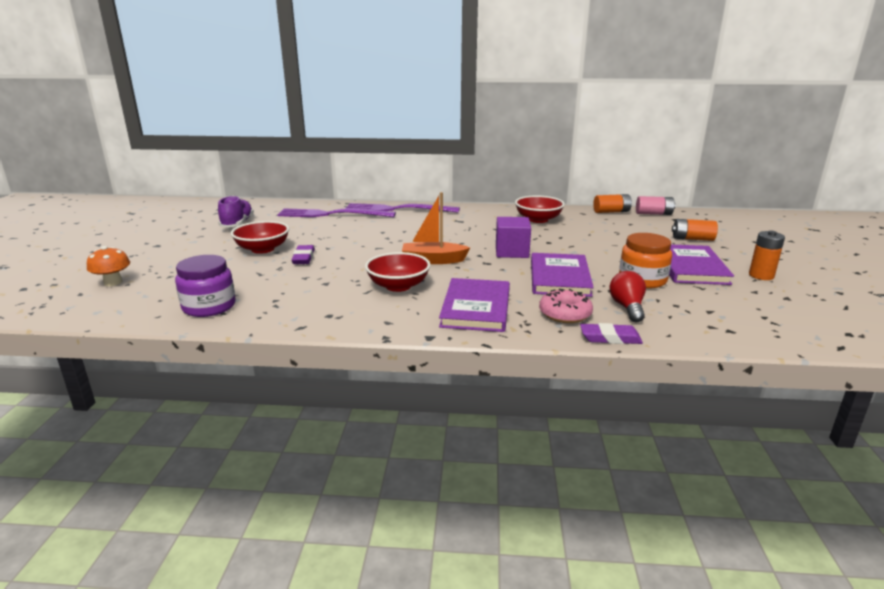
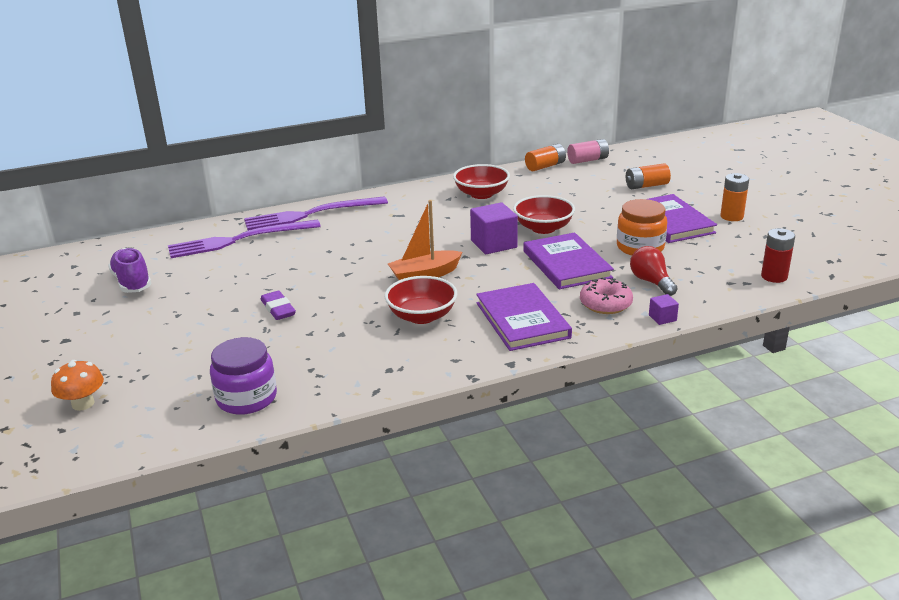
camera: 25 degrees left, 5 degrees up
red bowl [231,221,289,254] -> red bowl moved to [513,195,575,234]
purple eraser [580,323,643,344] -> purple cube [649,294,679,325]
none -> red battery [761,228,795,283]

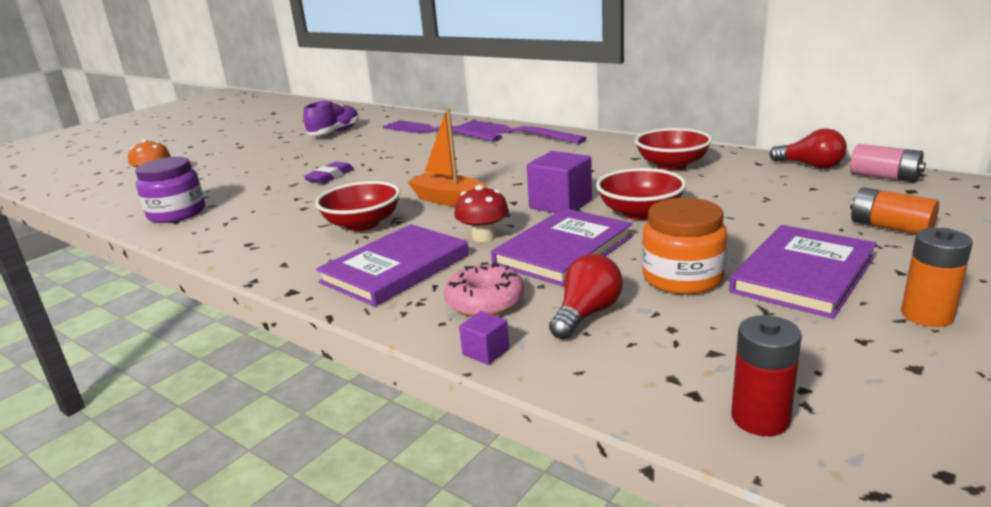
camera: 60 degrees right, 5 degrees down
orange battery [525,144,566,171] -> red light bulb [769,128,847,169]
none -> red mushroom [454,185,509,242]

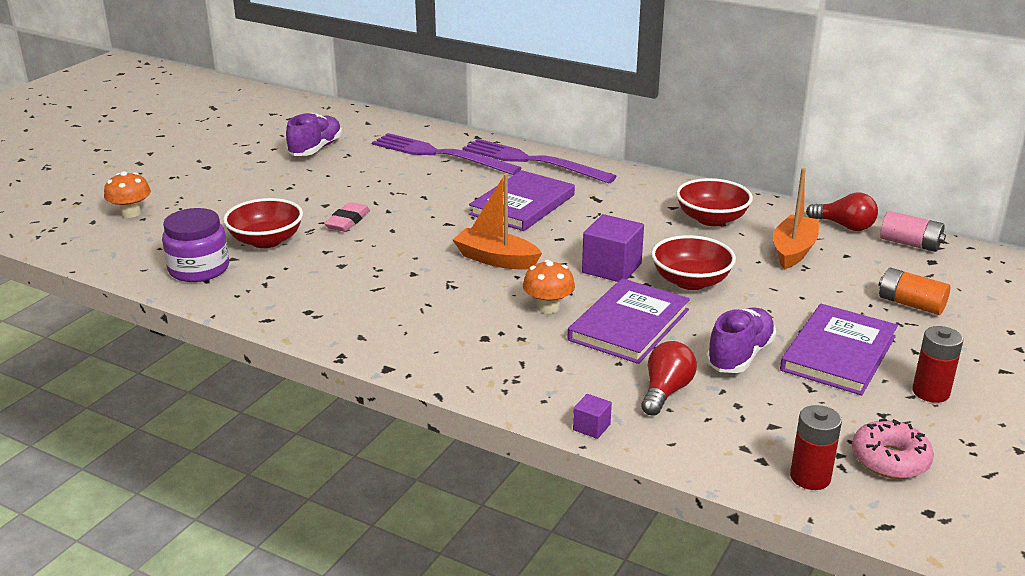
camera: 10 degrees left, 5 degrees up
purple eraser [304,162,354,184] -> pink eraser [324,202,370,232]
red bowl [315,181,400,231] -> red bowl moved to [223,198,303,248]
purple book [316,224,469,307] -> purple book moved to [469,170,575,231]
pink donut [444,262,524,317] -> pink donut moved to [852,419,934,479]
red mushroom [454,185,509,242] -> orange mushroom [523,260,575,314]
orange jar [642,198,727,294] -> purple shoe [706,307,776,373]
orange battery [901,228,973,327] -> red battery [912,326,963,403]
none -> orange boat [773,168,819,269]

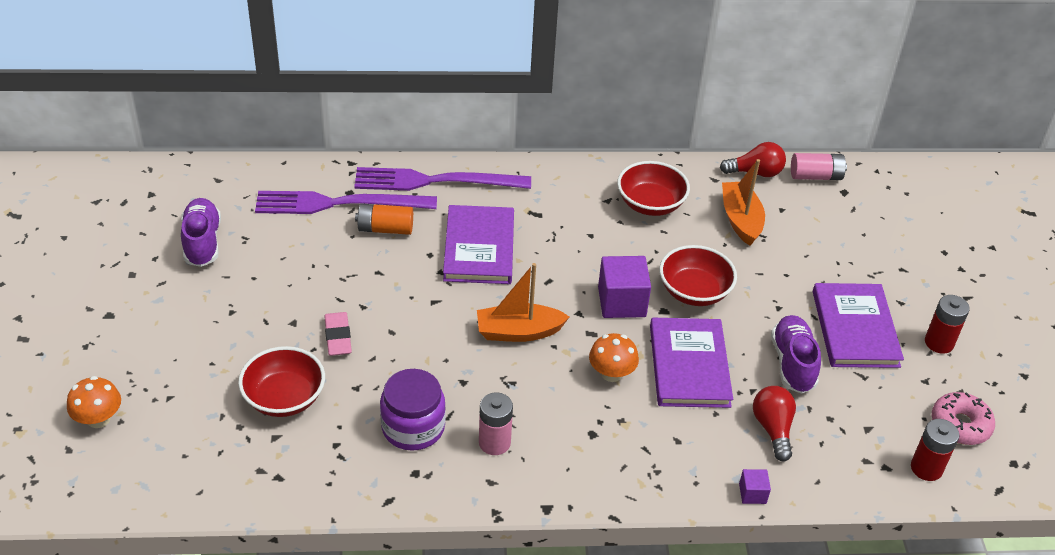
camera: 35 degrees left, 15 degrees up
purple jar [162,208,229,282] -> purple jar moved to [380,369,446,451]
orange battery [879,268,950,315] -> orange battery moved to [355,204,413,235]
none -> pink battery [479,392,513,455]

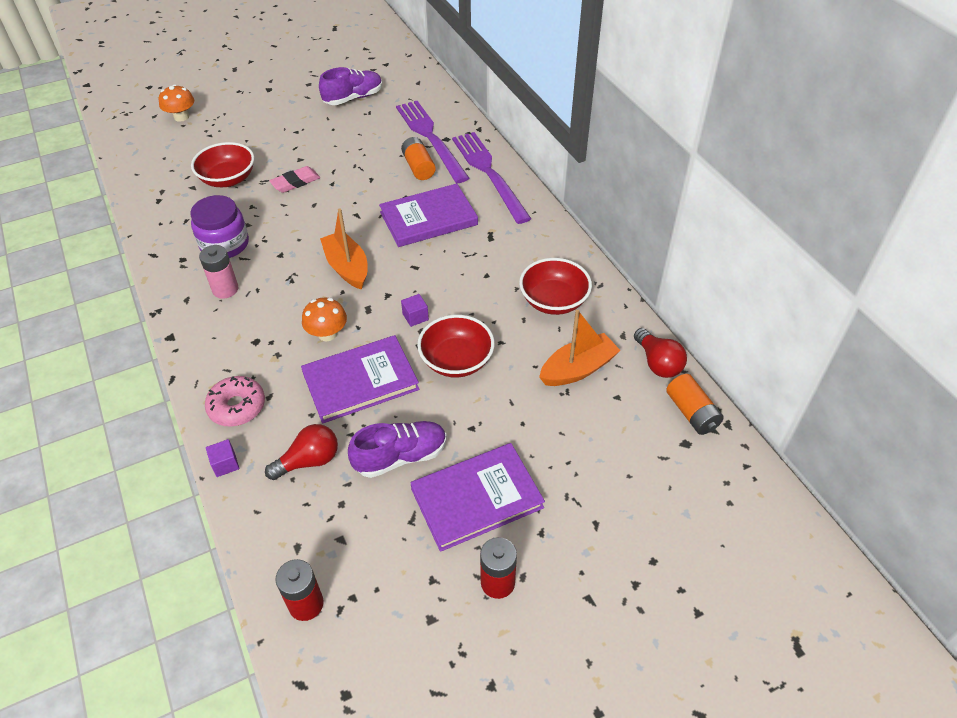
camera: 70 degrees right, 5 degrees up
purple cube [598,256,651,318] -> purple cube [401,294,429,327], size x0.49
pink battery [791,153,847,180] -> orange battery [666,374,724,435]
pink donut [932,392,995,445] -> pink donut moved to [205,376,265,427]

